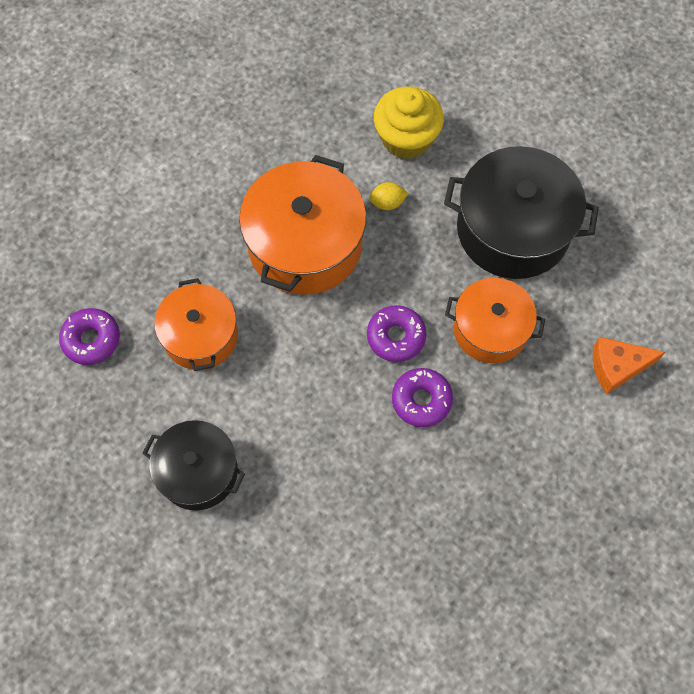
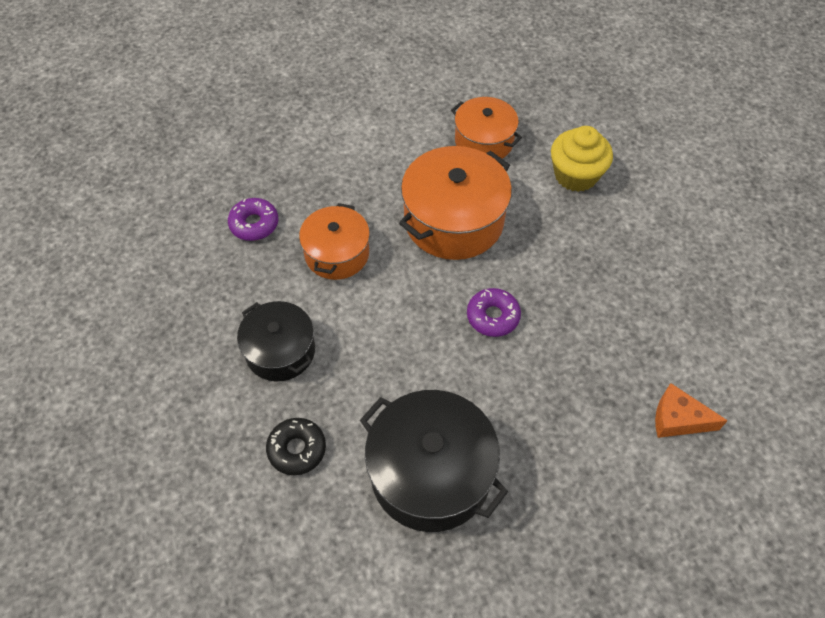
camera: 25 degrees right, 10 degrees down
yellow lemon [369,182,408,210] -> none
purple donut [392,368,453,427] -> none
black pot [444,146,599,279] -> black pot moved to [360,390,508,532]
orange pot [445,278,545,363] -> orange pot moved to [451,97,522,159]
none -> black donut [266,418,326,475]

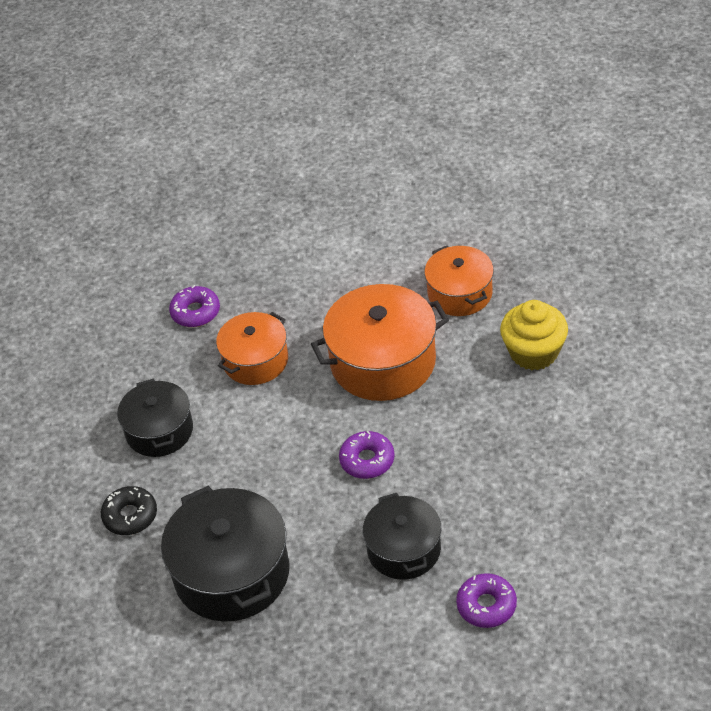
camera: 30 degrees right, 10 degrees down
orange cheese [655,383,728,438] -> purple donut [456,573,517,628]
none -> black pot [363,493,441,580]

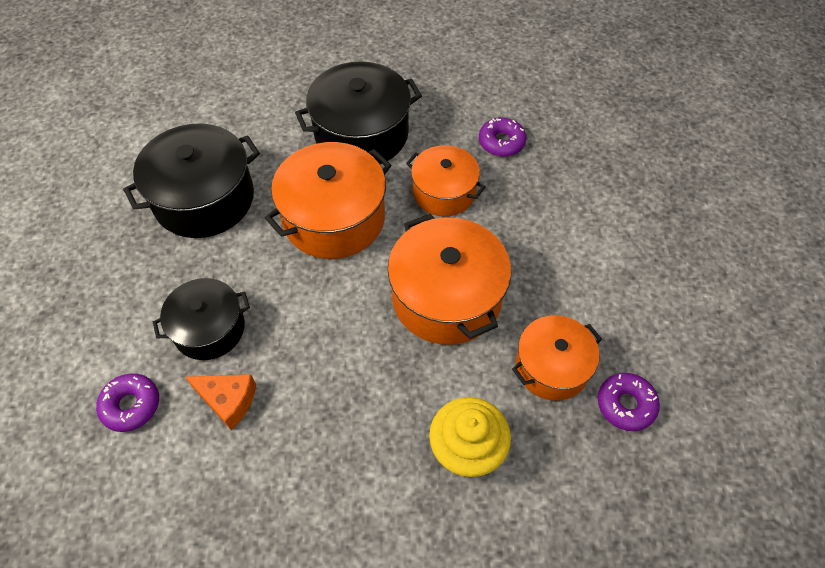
camera: 80 degrees right, 10 degrees up
black donut [101,486,157,535] -> none
black pot [117,379,193,457] -> black pot [295,61,422,164], size x1.58
purple donut [339,431,395,479] -> purple donut moved to [598,373,660,431]
none -> orange cheese [185,374,256,430]
none -> orange pot [265,142,392,259]

